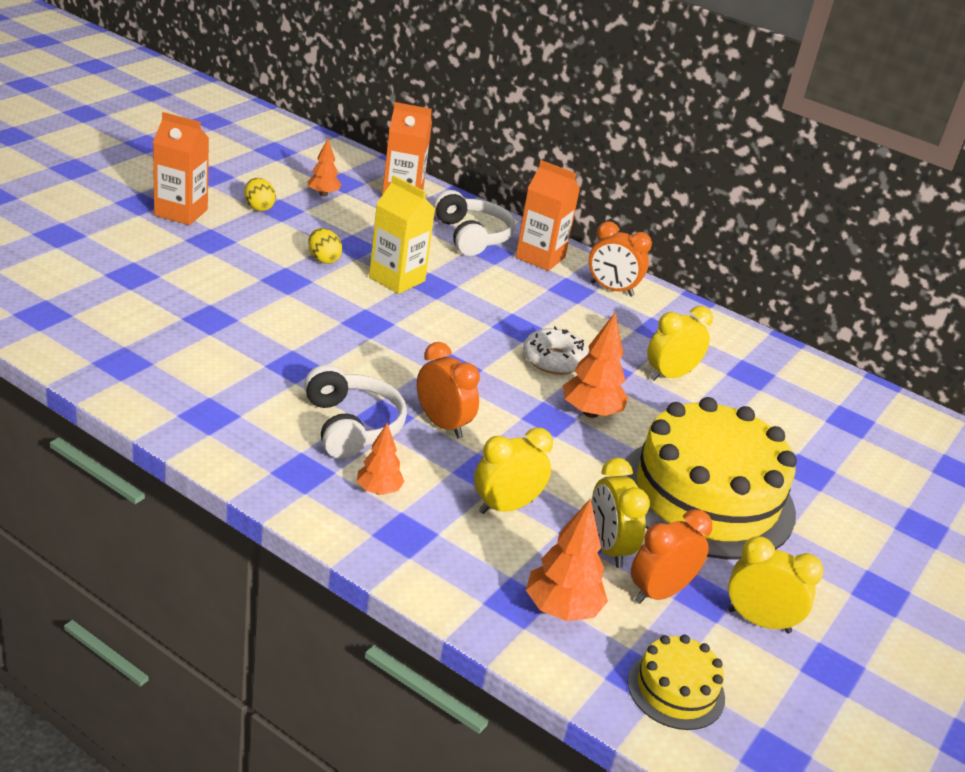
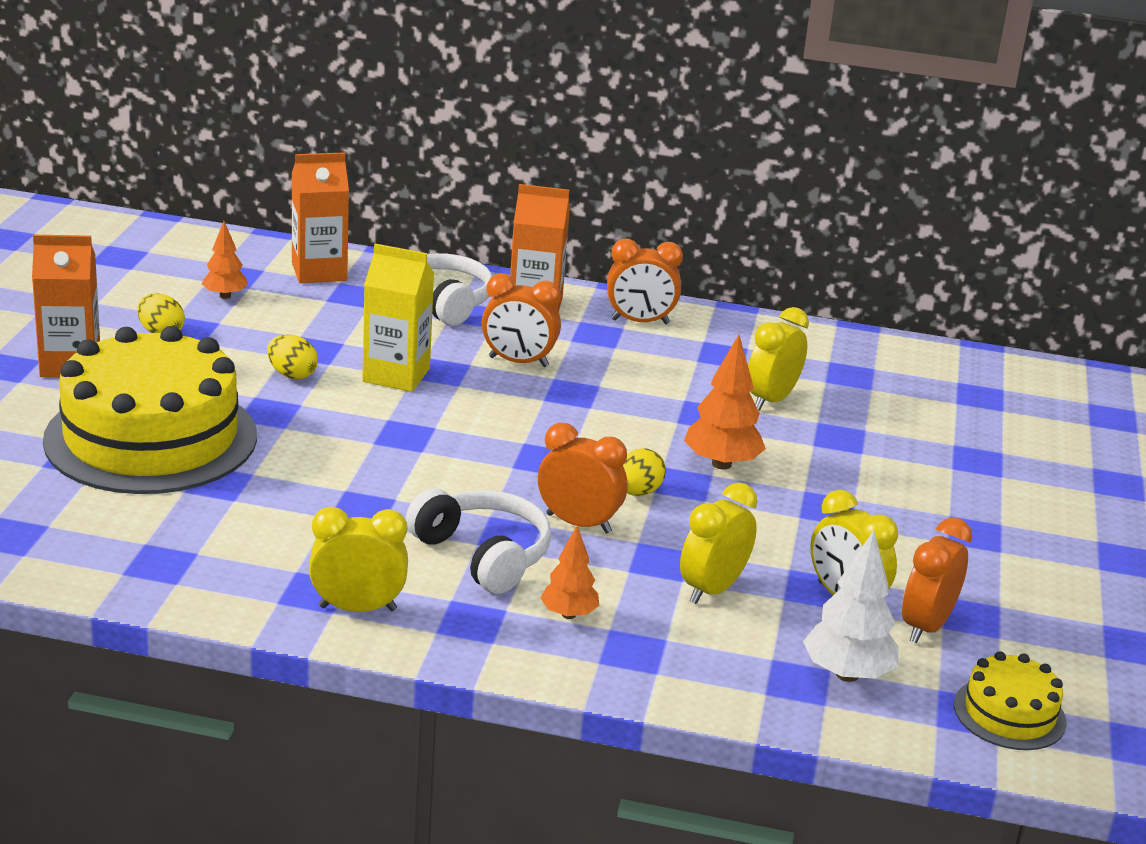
camera: 20 degrees left, 5 degrees down
white donut [523,326,588,375] -> none
orange tree [526,498,608,621] -> white tree [803,530,899,682]
yellow cake [624,397,797,559] -> yellow cake moved to [43,326,257,494]
yellow clock [728,536,824,633] -> yellow clock moved to [309,507,408,612]
none -> orange clock [482,273,561,367]
none -> yellow egg [623,448,666,496]

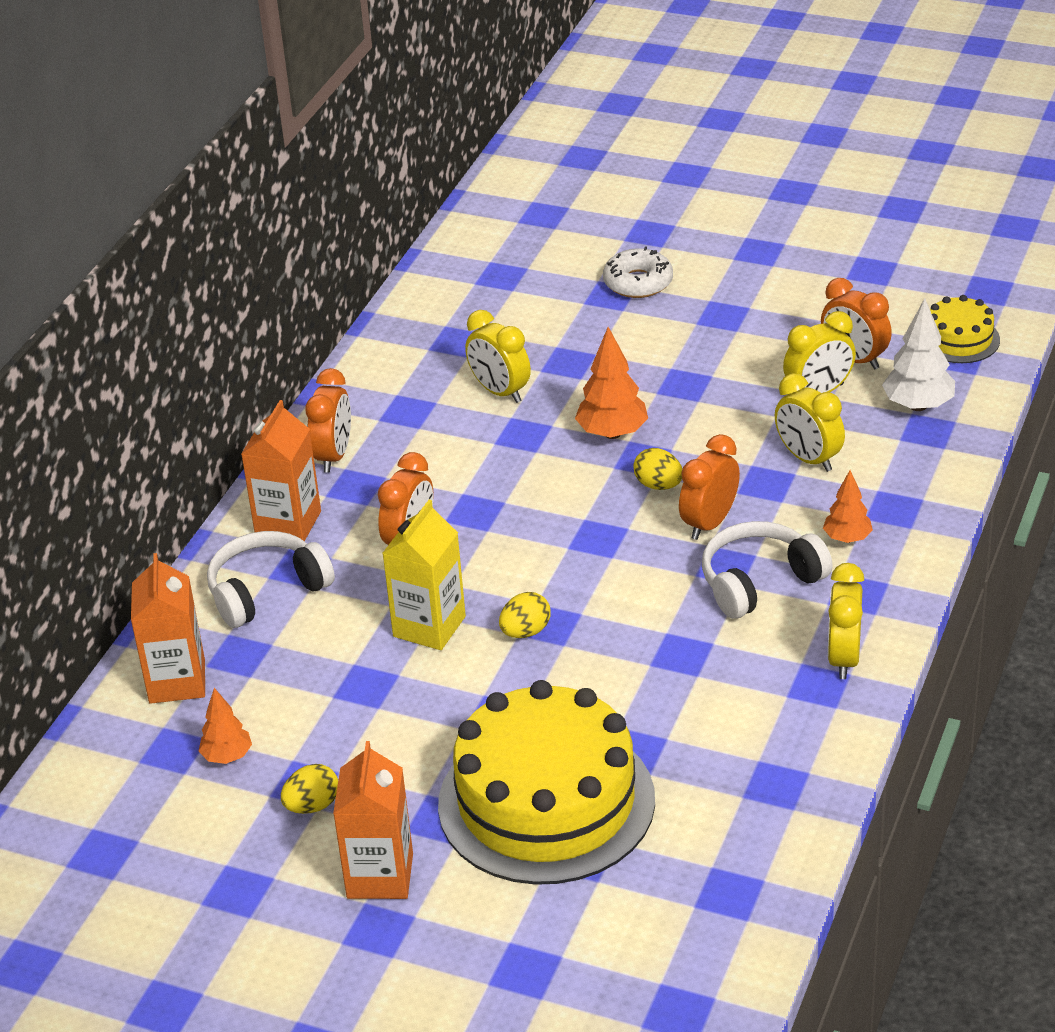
camera: 75 degrees left, 10 degrees up
yellow egg [267,335,318,379] -> yellow egg moved to [499,592,551,638]
none -> white donut [603,247,673,298]

